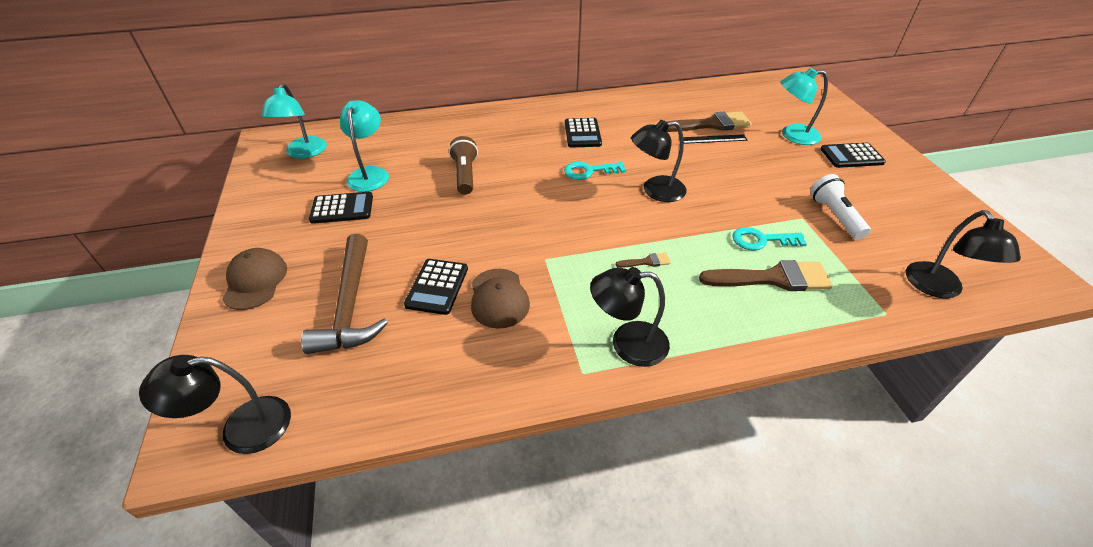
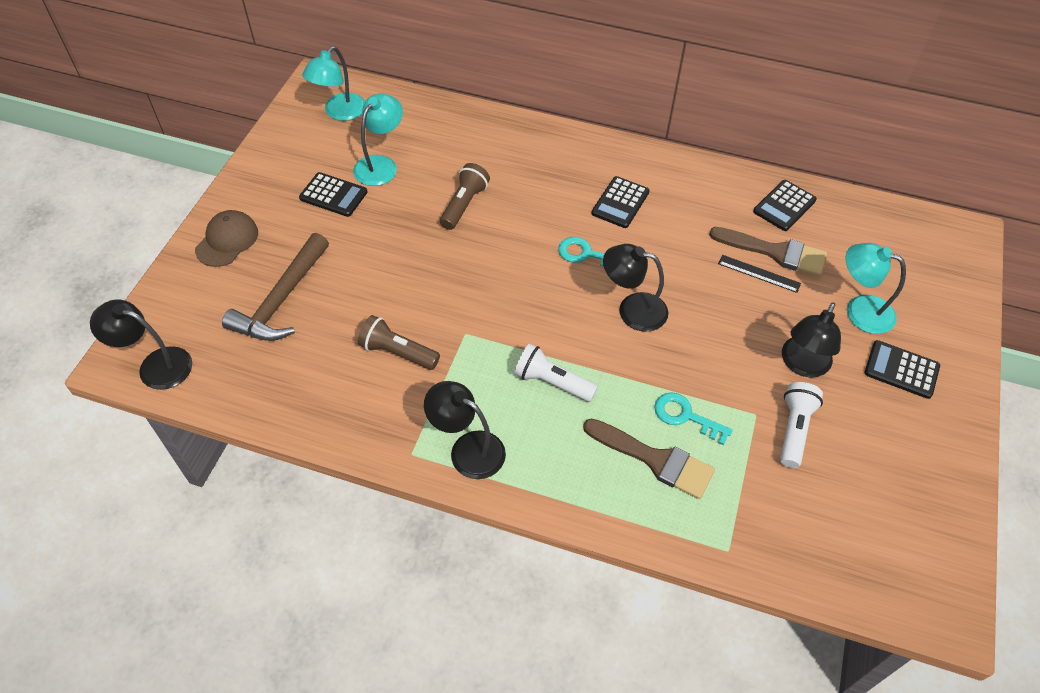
camera: 30 degrees right, 10 degrees up
black calculator [404,259,468,315] -> black calculator moved to [753,180,817,231]
brown cap [471,269,530,329] -> brown flashlight [358,315,440,370]
brown brush [615,253,671,268] -> white flashlight [514,344,598,402]
black lamp [906,210,1021,298] -> black lamp moved to [782,302,841,378]

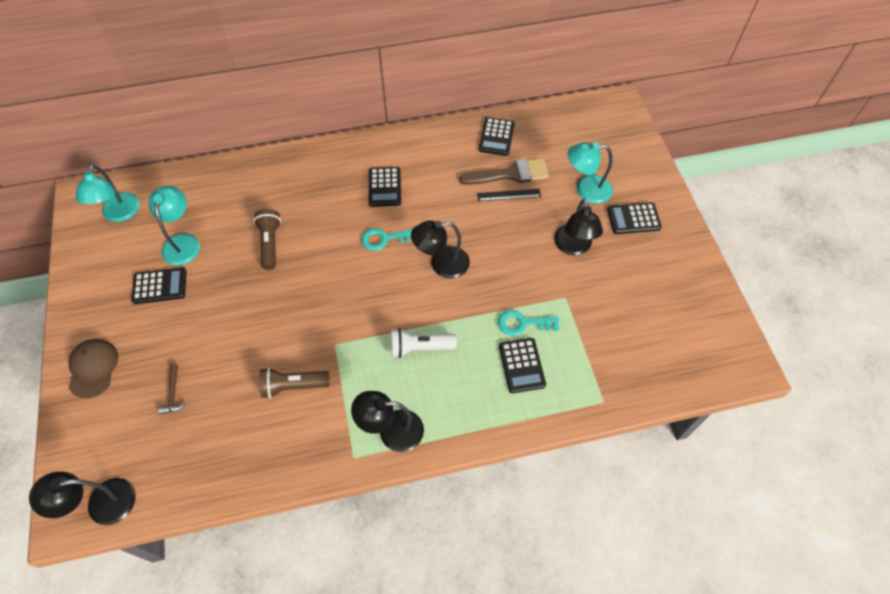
camera: 30 degrees left, 5 degrees up
brown hammer [222,233,329,341] -> brown hammer [158,364,186,414], size x0.43
brown brush [583,418,715,499] -> black calculator [499,338,546,393]
white flashlight [780,382,823,468] -> none

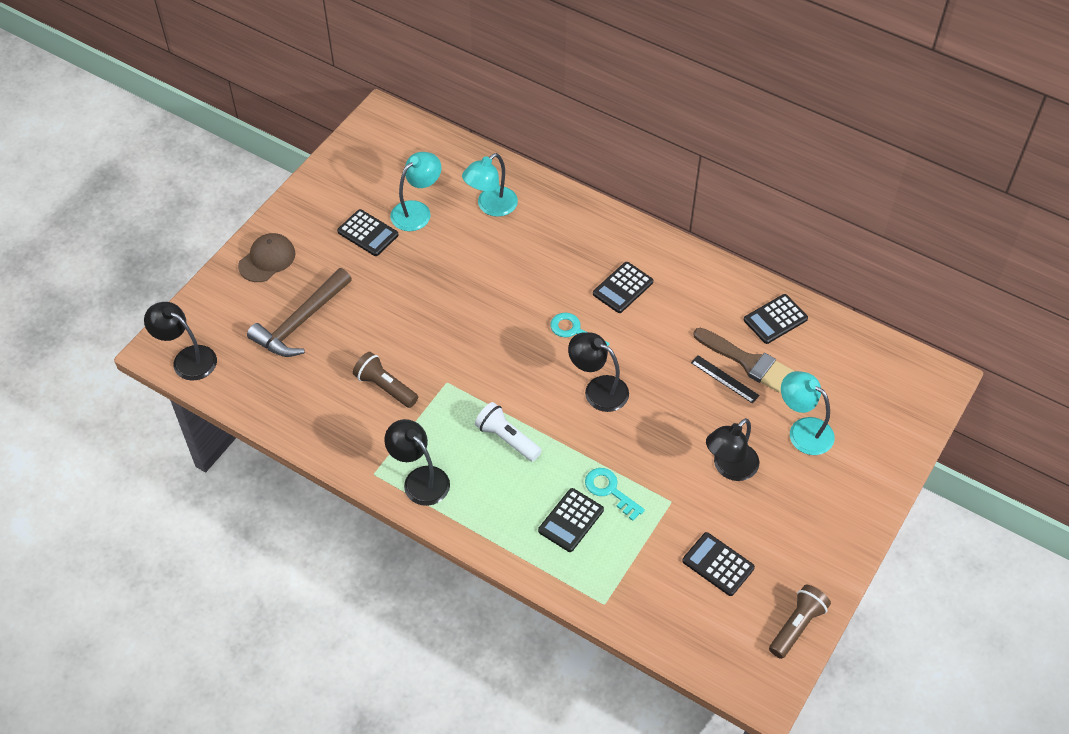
camera: 45 degrees right, 5 degrees down
turquoise lamp [76,165,140,222] -> turquoise lamp moved to [462,153,518,217]
brown hammer [158,364,186,414] -> brown hammer [247,268,352,357], size x2.31
brown flashlight [253,209,281,270] -> brown flashlight moved to [769,585,831,659]
black calculator [607,202,662,234] -> black calculator moved to [682,532,755,596]

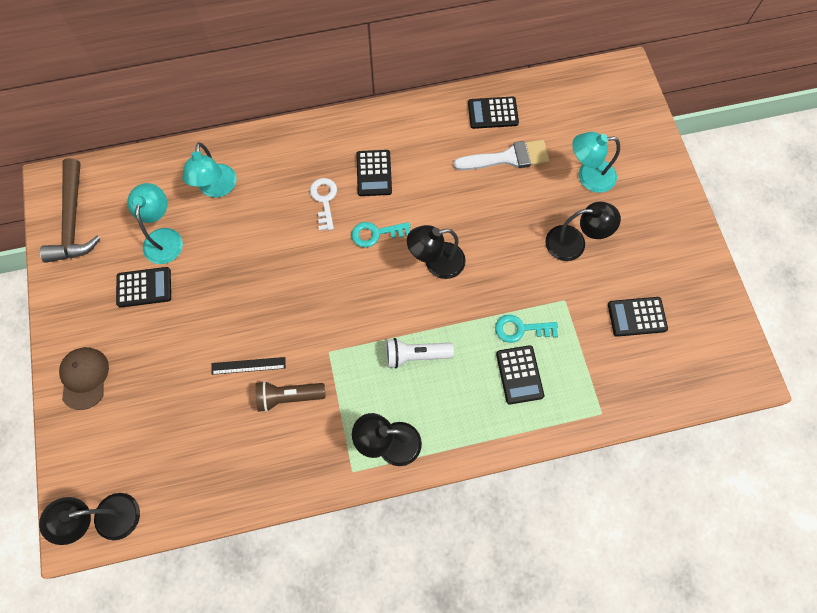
camera: 45 degrees left, 15 degrees up
brown hammer [247,268,352,357] -> brown hammer moved to [40,158,101,263]
black ruler [691,355,760,403] -> black ruler moved to [211,357,286,375]
brown brush [694,328,794,392] -> white brush [453,140,549,170]
black lamp [706,418,759,481] -> black lamp turned 90 degrees counterclockwise [545,201,621,261]
black calculator [744,294,808,344] -> black calculator turned 75 degrees clockwise [468,96,519,129]
brown flashlight [769,585,831,659] -> none
none -> white key [310,178,337,231]

